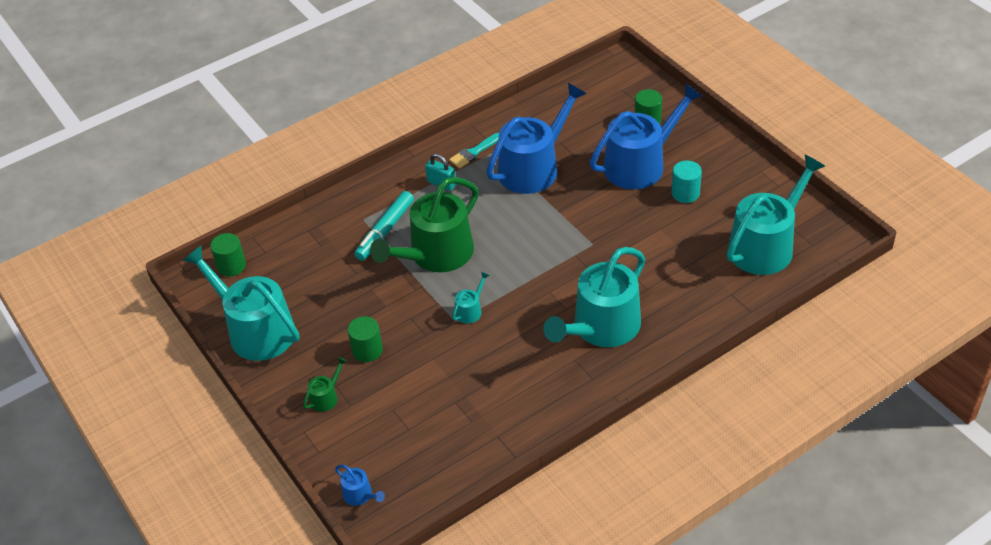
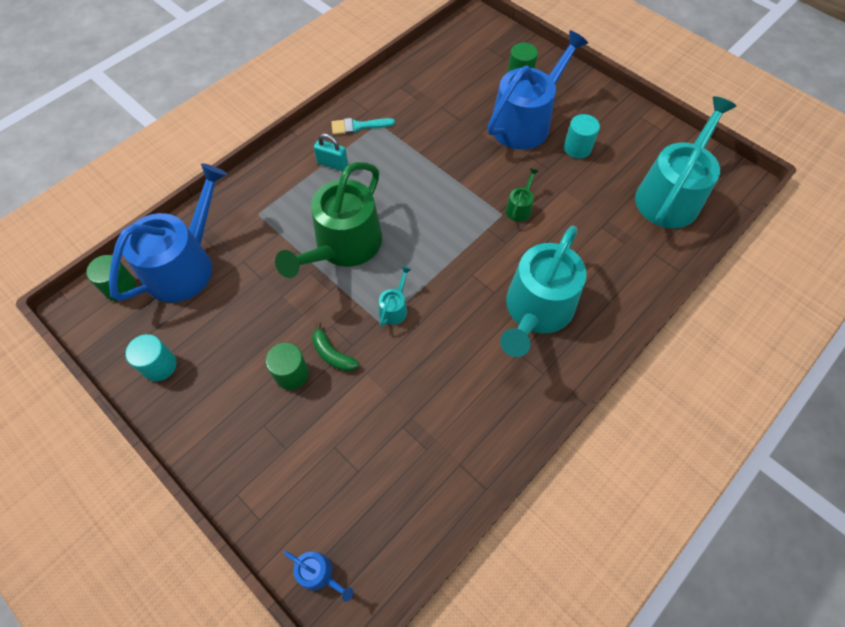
camera: 15 degrees left, 15 degrees up
turquoise watering can [182,246,299,361] -> turquoise cylinder [125,334,176,381]
green watering can [303,357,347,412] -> green watering can moved to [505,168,539,222]
turquoise marker [354,191,414,261] -> none
turquoise brush [449,133,499,169] -> turquoise brush turned 45 degrees clockwise [331,118,395,135]
blue watering can [486,83,587,194] -> blue watering can moved to [109,163,227,302]
none -> green banana [312,322,359,372]

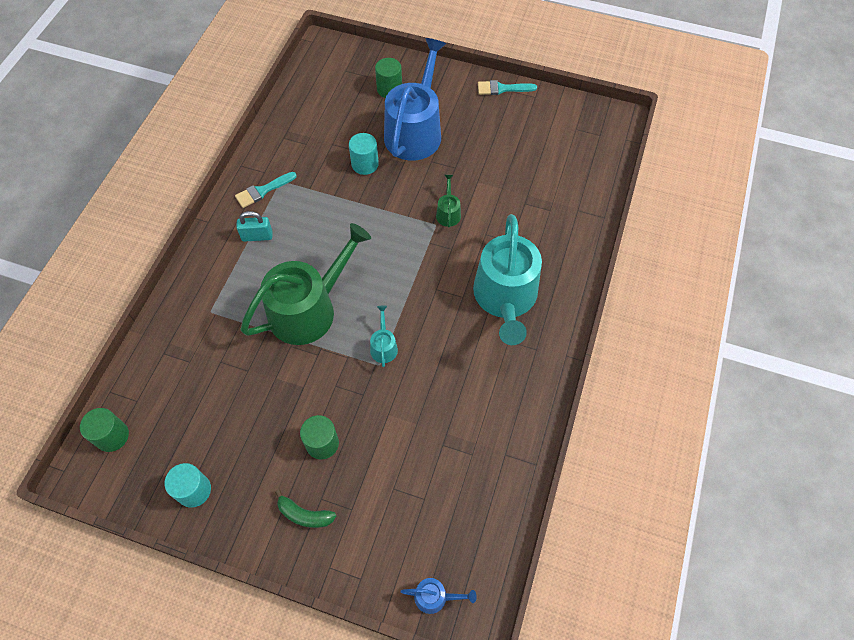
camera: 25 degrees left, 0 degrees up
blue watering can [109,163,227,302] -> none
green watering can [275,162,382,278] -> green watering can turned 135 degrees counterclockwise [241,223,371,345]
green banana [312,322,359,372] -> green banana moved to [275,489,336,528]
turquoise cylinder [564,114,600,159] -> turquoise cylinder moved to [349,133,379,175]
turquoise watering can [635,96,736,228] -> none
none -> turquoise brush [478,80,537,95]

